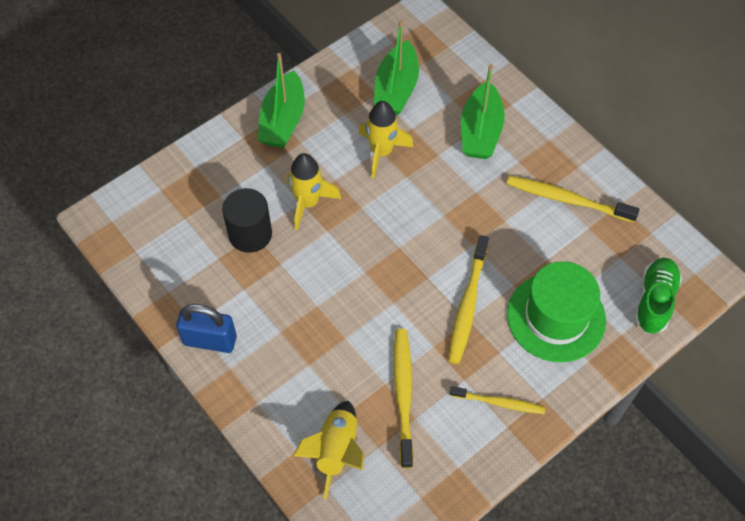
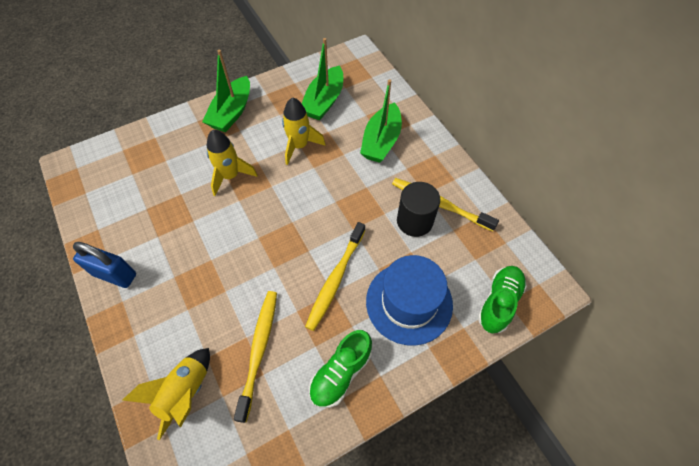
camera: 10 degrees right, 0 degrees up
black cylinder [222,188,272,253] -> black cylinder moved to [397,182,441,237]
yellow toothbrush [450,386,545,414] -> green shoe [309,330,372,408]
green hat [507,261,606,362] -> blue hat [366,255,453,346]

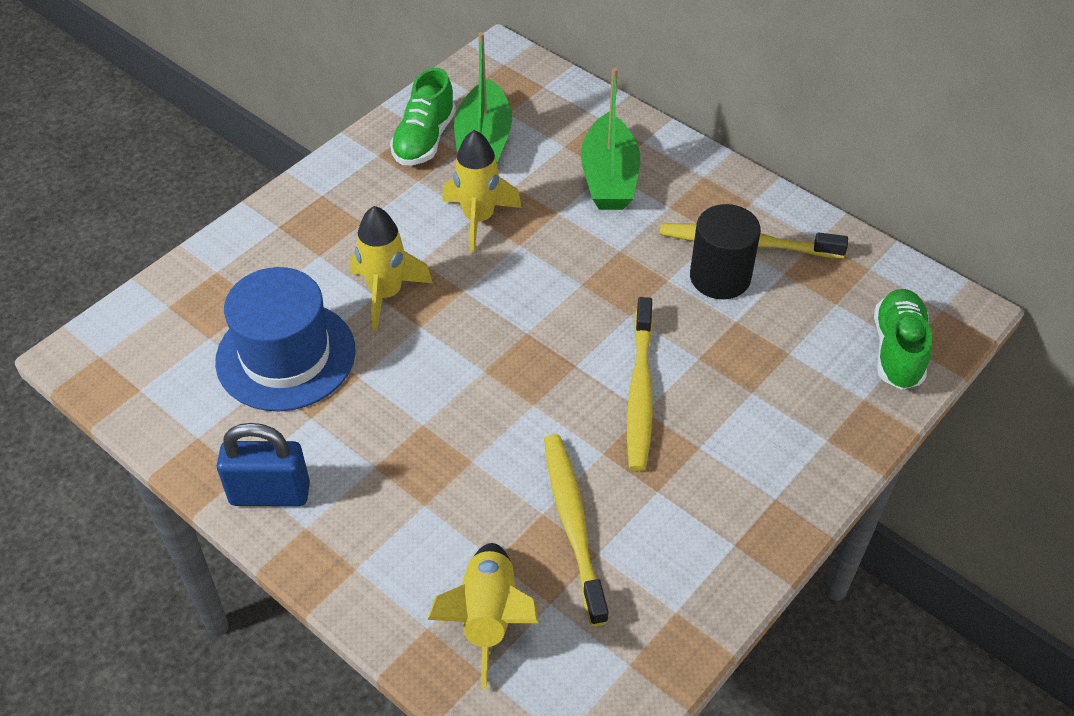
camera: 20 degrees left, 10 degrees down
green boat [202,50,250,132] -> none
green shoe [309,330,372,408] -> green shoe moved to [390,68,456,165]
blue hat [366,255,453,346] -> blue hat moved to [215,267,356,411]

